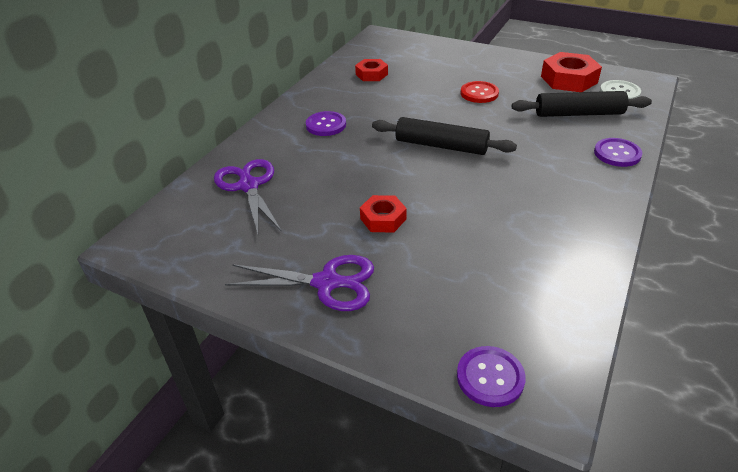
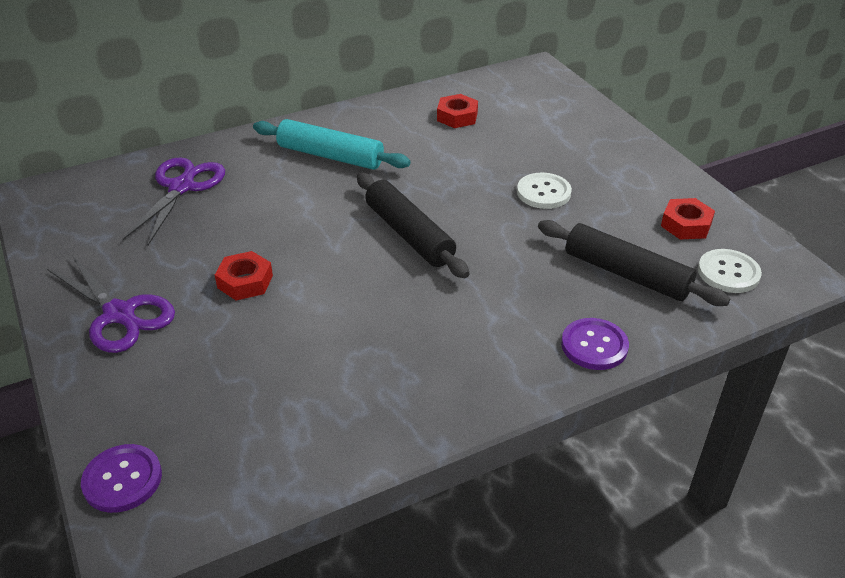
camera: 35 degrees right, 0 degrees up
purple button [306,111,346,136] -> turquoise rolling pin [253,119,411,170]
red button [461,81,499,103] -> white button [517,173,572,209]
red nut [541,52,602,92] -> red nut [661,198,715,240], size x0.61

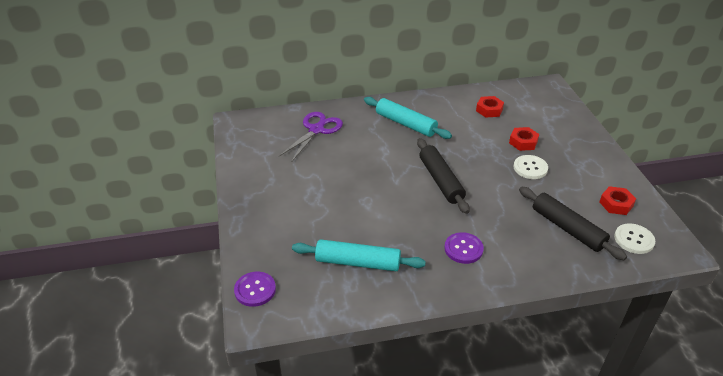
camera: 15 degrees right, 0 degrees up
purple scissors [47,255,175,353] -> none
red nut [215,251,273,301] -> red nut moved to [509,127,539,151]
purple button [561,318,629,370] -> purple button moved to [444,232,484,264]
none -> turquoise rolling pin [292,239,426,271]

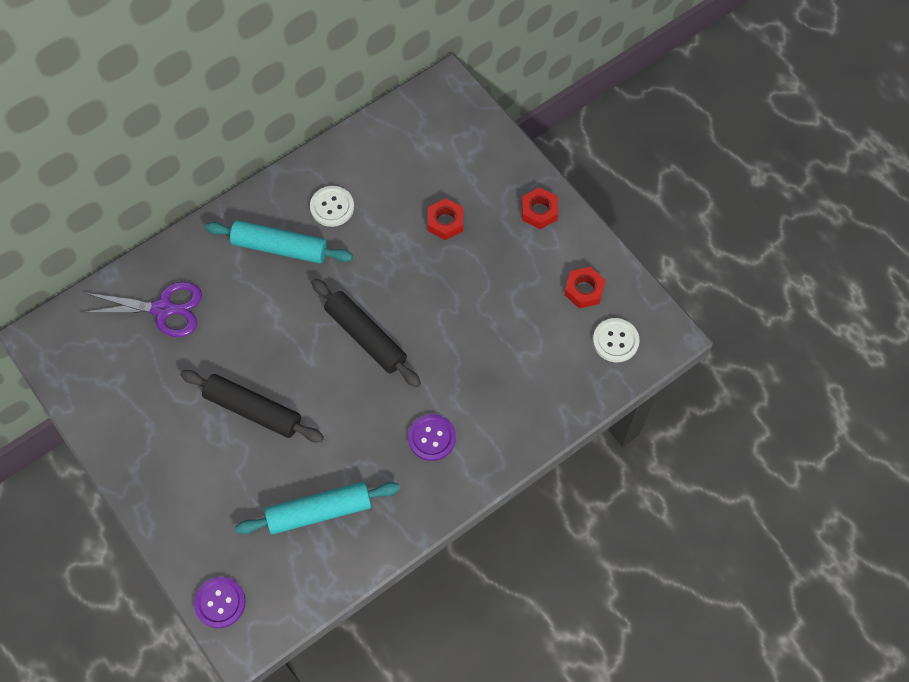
camera: 25 degrees left, 25 degrees up
purple scissors [279,112,343,162] -> purple scissors turned 90 degrees clockwise [80,282,202,337]
red nut [476,96,504,118] -> red nut moved to [522,187,558,229]
white button [514,155,548,179] -> white button moved to [310,186,354,227]
black rolling pin [519,187,627,260] -> black rolling pin moved to [180,370,324,442]

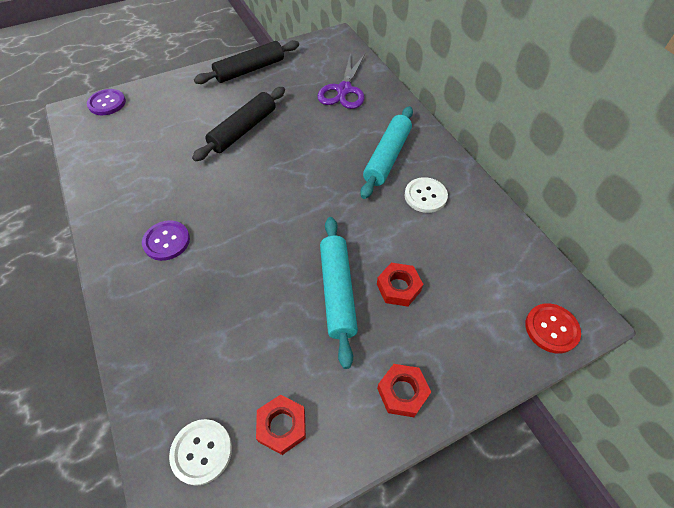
camera: 100 degrees right, 10 degrees down
turquoise rolling pin [235,482,400,534] -> turquoise rolling pin moved to [320,217,358,369]
black rolling pin [311,279,421,387] -> black rolling pin moved to [194,40,299,84]
none -> red button [525,303,581,354]

